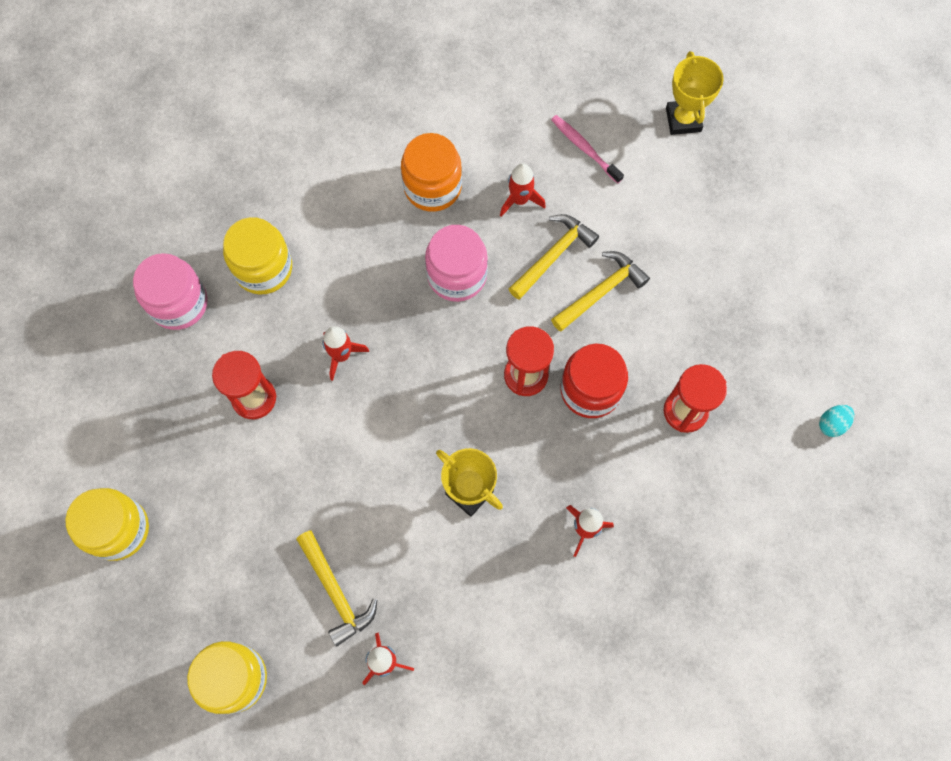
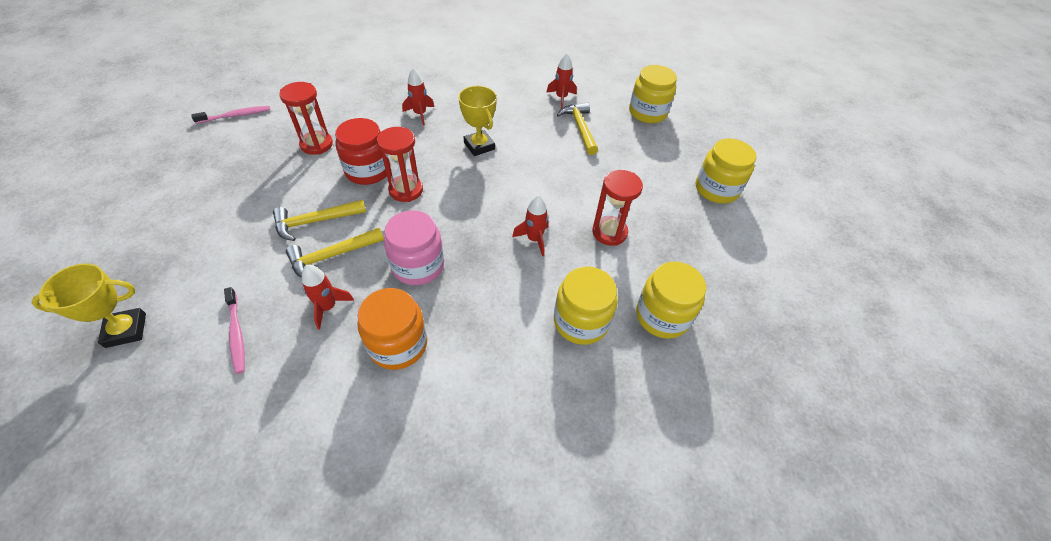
camera: 165 degrees left, 20 degrees down
pink jar [133,253,208,330] -> yellow jar [636,262,706,339]
yellow trophy [666,51,723,135] -> yellow trophy turned 60 degrees clockwise [32,263,146,348]
turquoise egg [819,405,854,437] -> pink toothbrush [191,106,270,124]

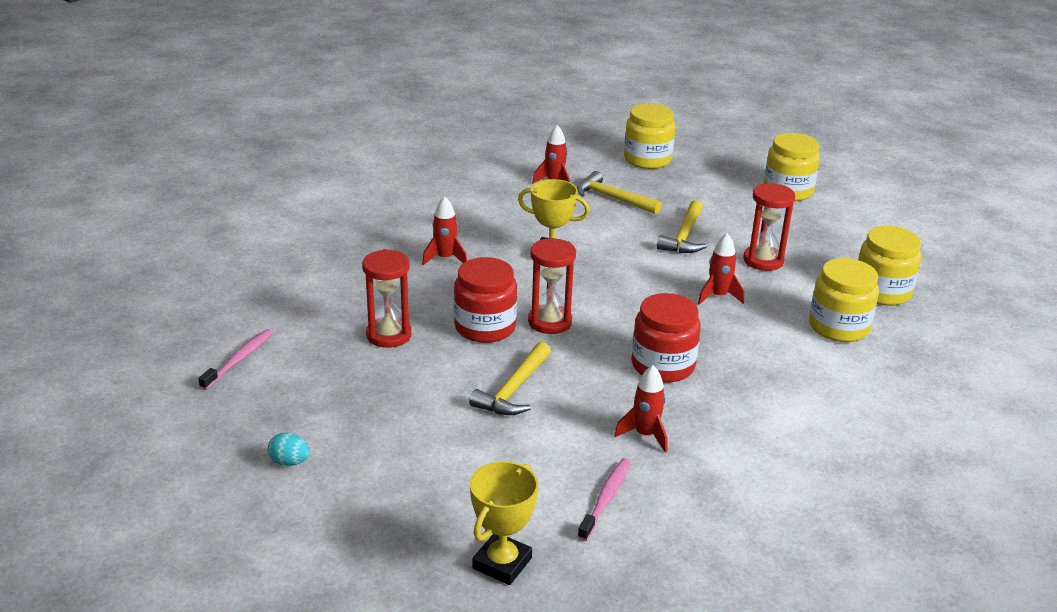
camera: 40 degrees left, 20 degrees down
pink toothbrush [224,287,245,374] -> pink toothbrush turned 90 degrees counterclockwise [577,458,631,541]
yellow hammer [286,228,384,278] -> yellow hammer moved to [657,200,707,253]
orange jar [357,288,427,370] -> none
pink jar [384,210,444,285] -> red jar [631,293,701,383]
none -> turquoise egg [268,433,310,466]

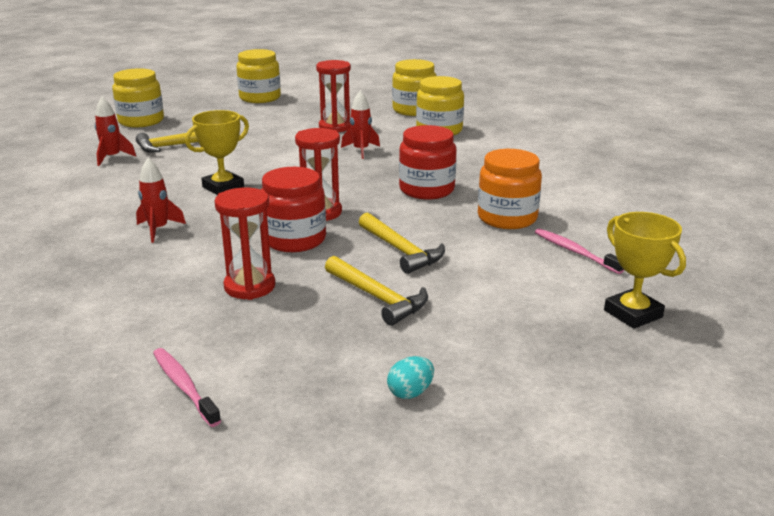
camera: 60 degrees left, 5 degrees down
red rocket [614,365,667,453] -> orange jar [478,149,542,229]
yellow hammer [657,200,707,253] -> yellow hammer moved to [325,256,428,326]

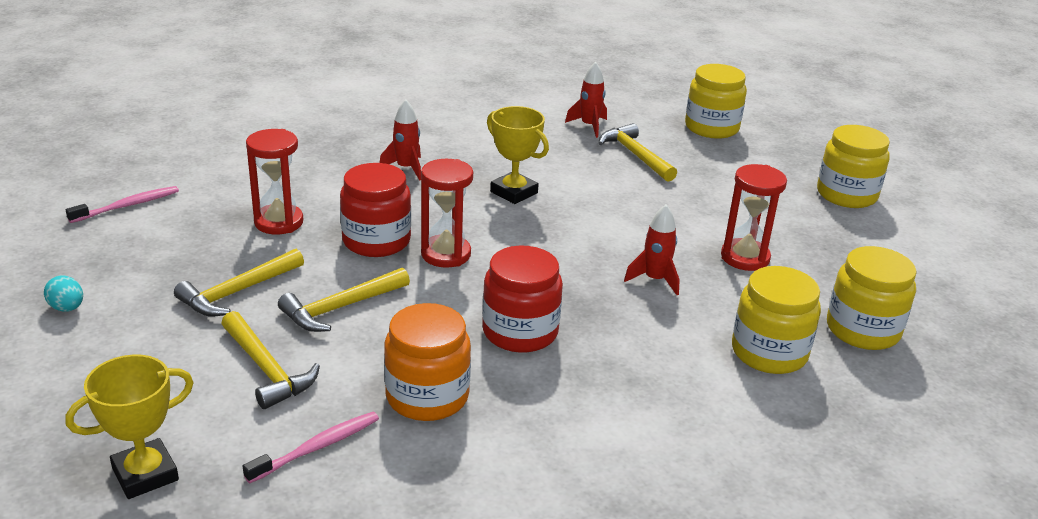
camera: 85 degrees right, 5 degrees up
none -> yellow hammer [221,311,320,409]

